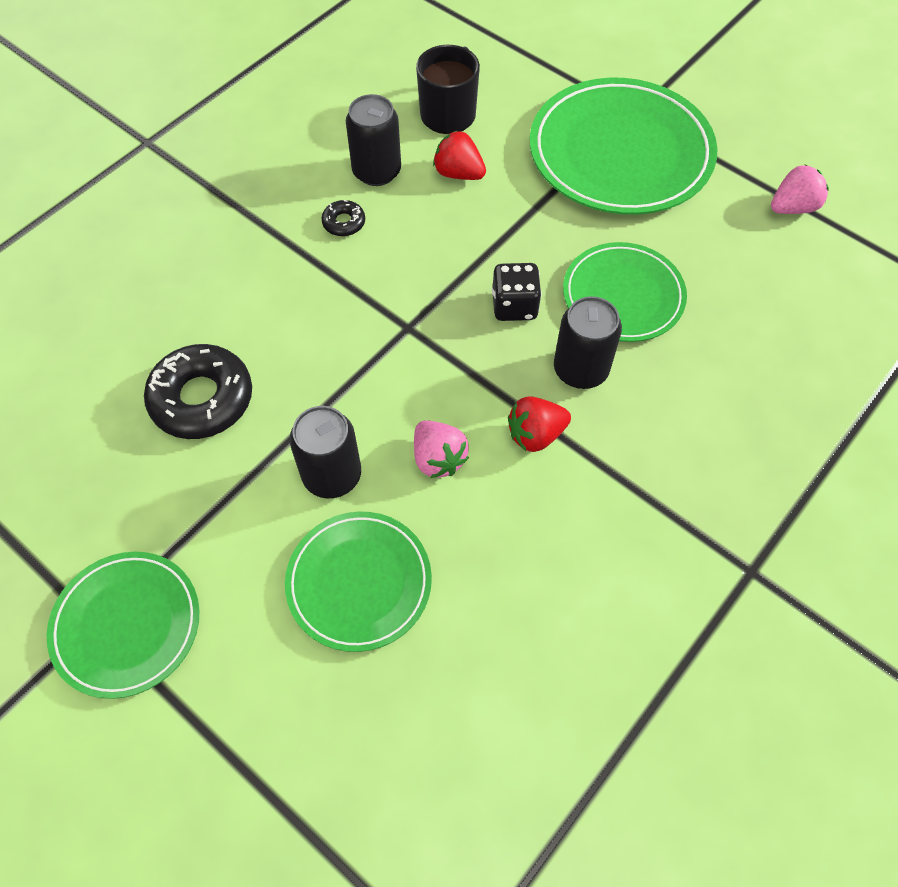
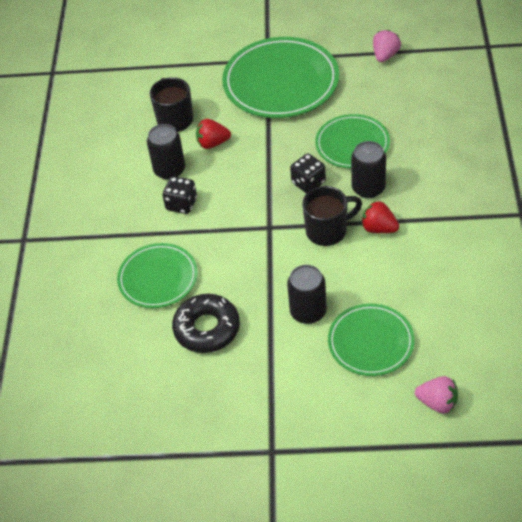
camera: 35 degrees left, 10 degrees down
green plate [47,552,199,699] -> green plate moved to [117,243,198,308]
black donut [321,200,365,236] -> black dice [162,176,197,214]
pink strawberry [414,420,469,478] -> pink strawberry moved to [415,376,458,414]
red strawberry [508,396,571,452] -> red strawberry turned 90 degrees clockwise [361,201,399,233]
none -> black mug [302,186,362,246]

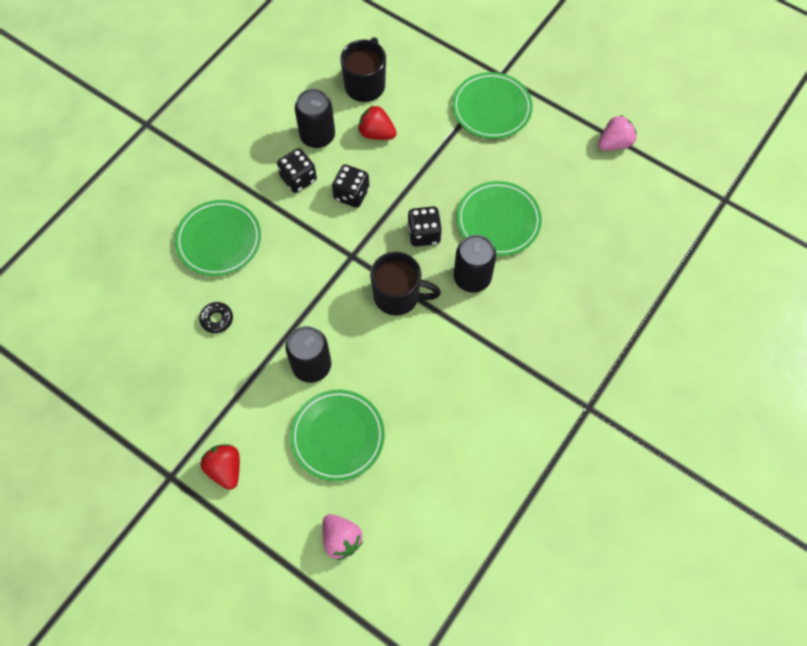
camera: 30 degrees right, 15 degrees up
black donut [172,294,240,353] -> black donut [199,302,233,333], size x0.47
green plate [222,37,339,118] -> green plate [452,72,533,139], size x0.60
red strawberry [361,201,399,233] -> red strawberry moved to [201,444,240,490]
none -> black dice [332,165,370,208]

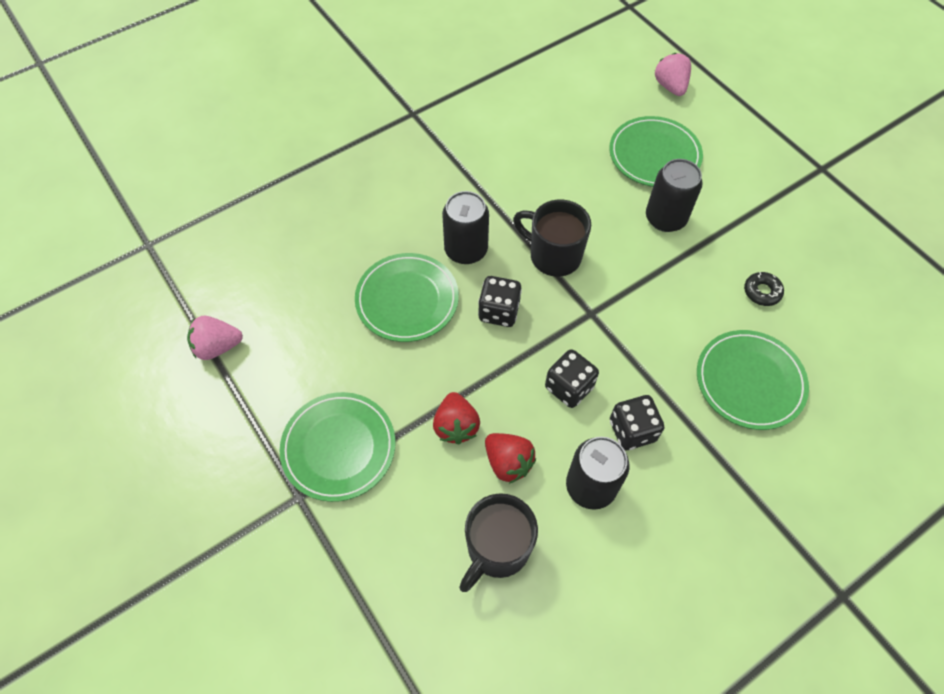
camera: 160 degrees left, 5 degrees down
red strawberry [201,444,240,490] -> red strawberry moved to [433,392,480,445]

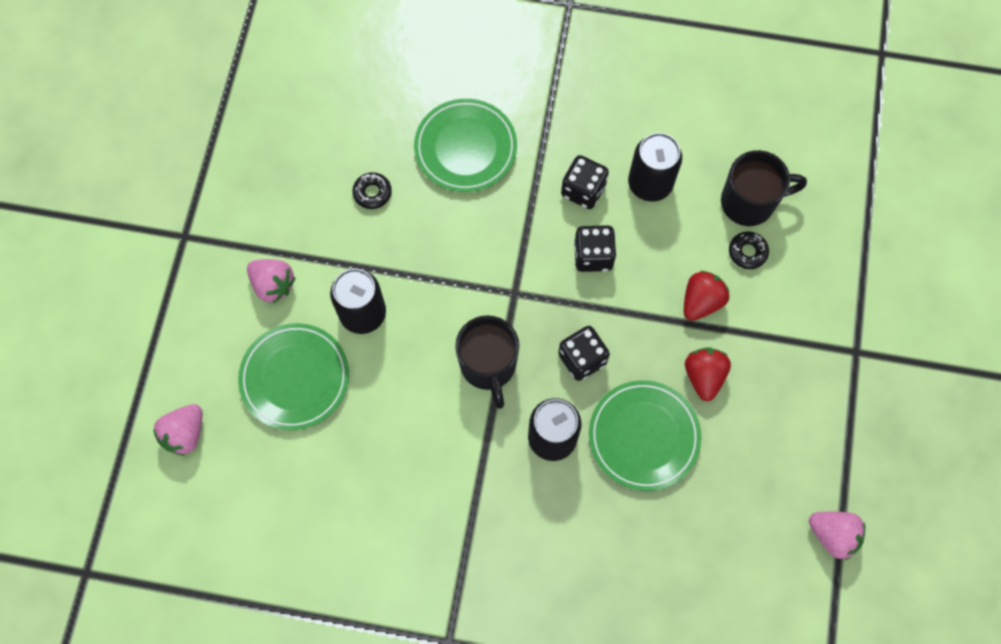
camera: 135 degrees left, 10 degrees up
green plate [280,392,395,502] -> none
red strawberry [485,433,536,484] -> red strawberry moved to [685,347,731,401]
none -> pink strawberry [247,259,296,303]
none -> black donut [729,232,769,269]

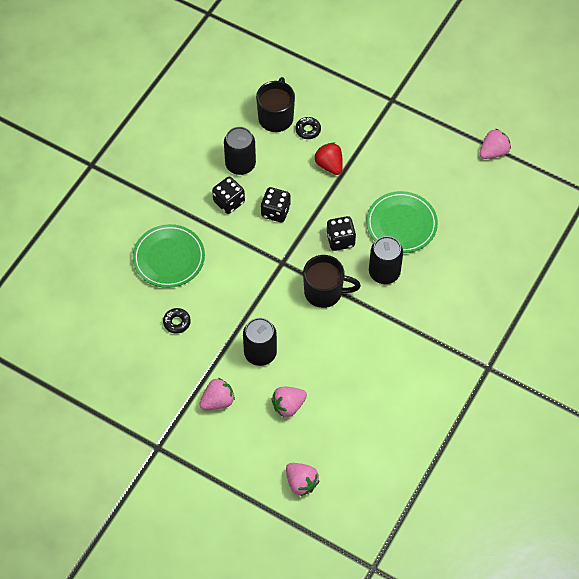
camera: 70 degrees left, 10 degrees down
green plate [238,323,349,430] -> pink strawberry [271,387,307,417]
red strawberry [685,347,731,401] -> none

